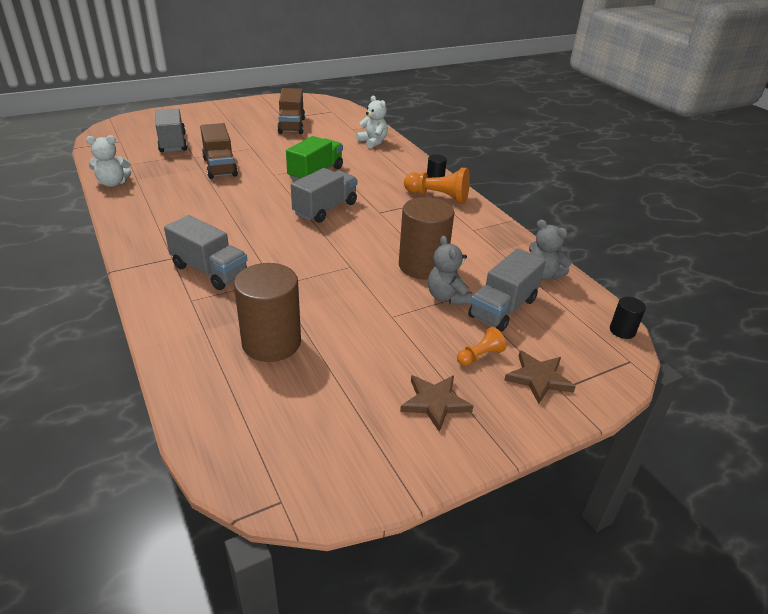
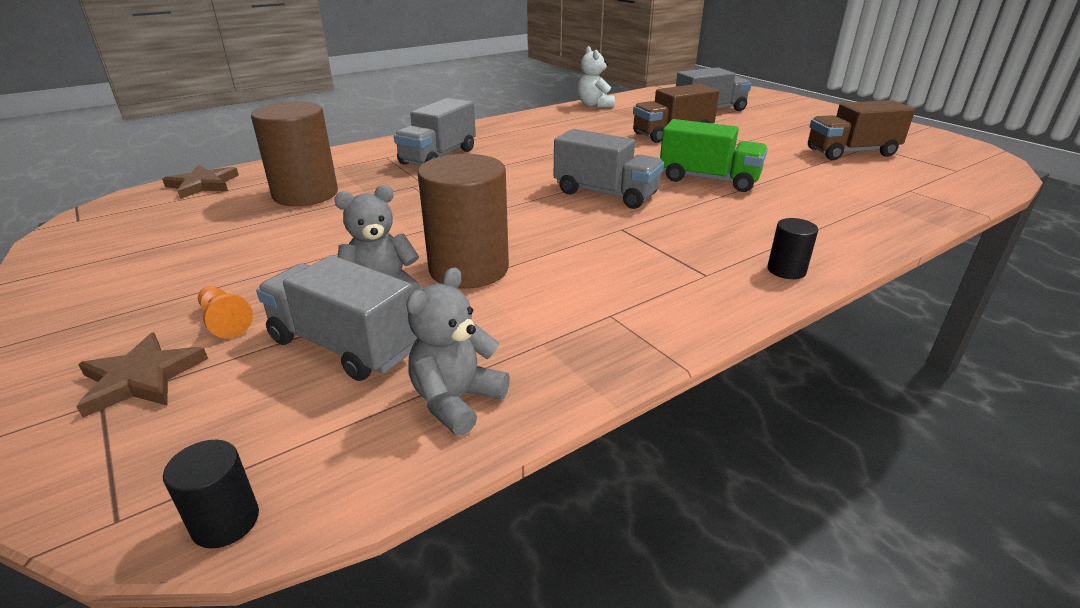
camera: 85 degrees right, 5 degrees down
white teddy bear [356,96,388,149] -> none
brown star [400,375,473,432] -> brown star moved to [162,165,239,199]
orange pawn [404,168,470,204] -> none

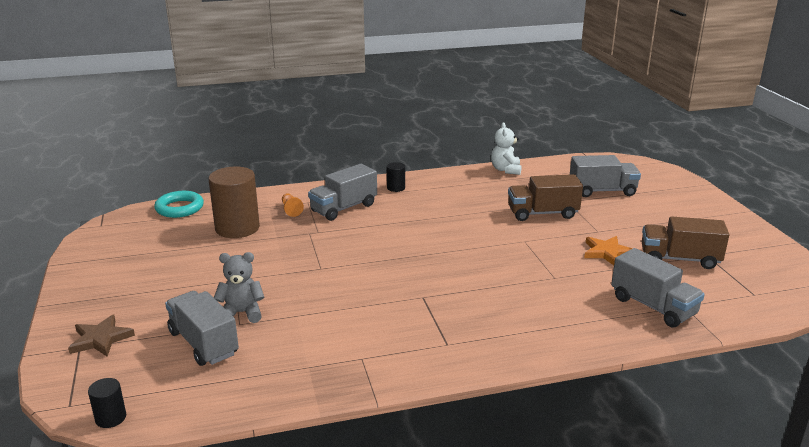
camera: 20 degrees right, 5 degrees down
brown star [162,165,239,199] -> turquoise ring [154,191,204,218]
orange pawn [198,286,253,338] -> orange pawn moved to [282,193,304,217]
grey teddy bear [406,268,510,436] -> none
brown cylinder [418,154,509,289] -> none
grey truck [554,129,664,209] -> grey truck moved to [611,248,705,328]
green truck [660,119,768,192] -> none
black cylinder [768,218,818,279] -> black cylinder moved to [387,162,405,192]
none -> orange star [584,236,633,265]

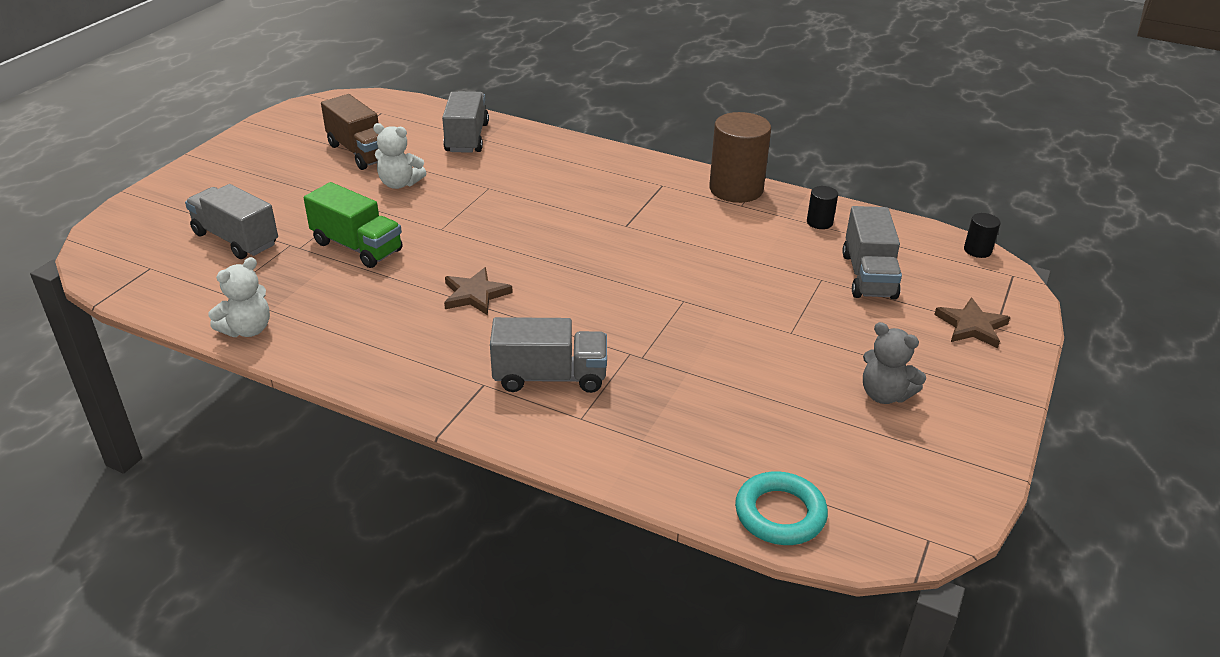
camera: 140 degrees left, 10 degrees up
brown cylinder [208,167,260,238] -> brown cylinder moved to [709,112,771,203]
grey teddy bear [214,252,265,323] -> grey teddy bear moved to [863,322,926,404]
orange pawn [282,193,304,217] -> none
black cylinder [387,162,405,192] -> black cylinder moved to [807,186,838,229]
brown truck [508,174,583,221] -> green truck [304,182,403,268]
orange star [584,236,633,265] -> white teddy bear [373,123,426,189]
none -> brown star [444,267,513,315]

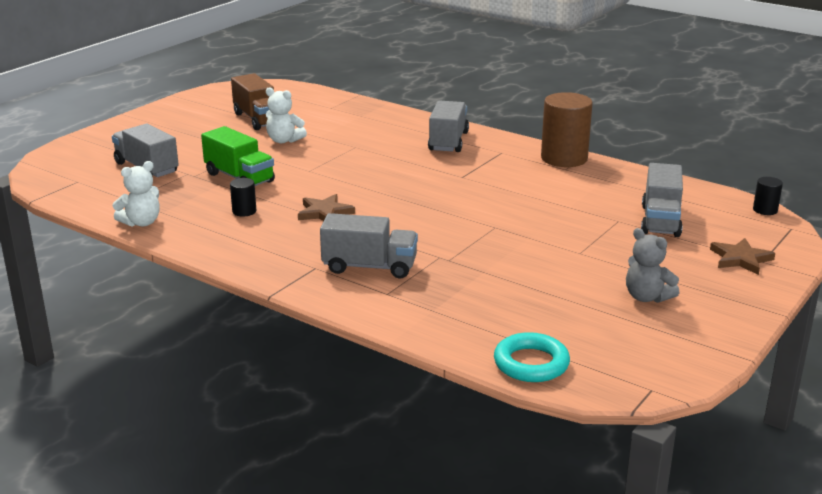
camera: 10 degrees right, 10 degrees down
grey truck [442,91,489,153] -> grey truck moved to [428,101,469,152]
black cylinder [807,186,838,229] -> black cylinder moved to [230,178,256,217]

